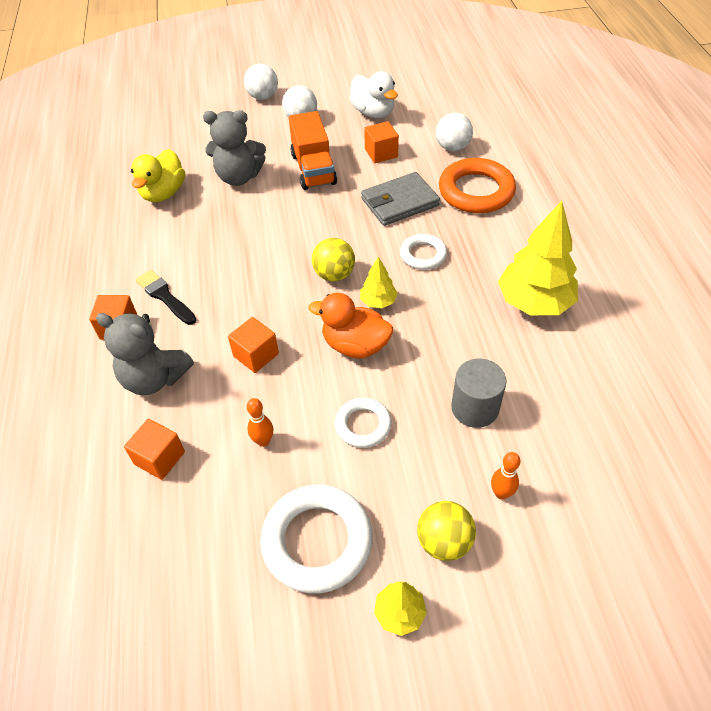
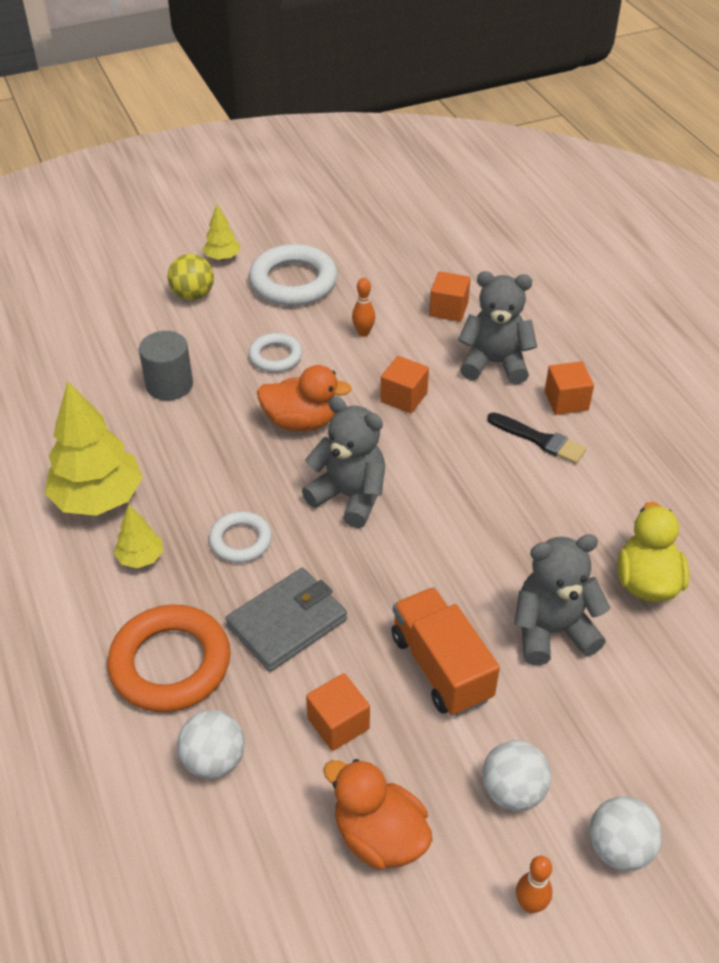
camera: 165 degrees right, 5 degrees down
yellow ball [312,238,355,282] -> grey teddy bear [302,397,385,528]
white duck [349,72,398,118] -> orange duck [323,759,432,870]
yellow tree [360,256,398,308] -> yellow tree moved to [114,504,163,568]
orange bowling pin [491,452,520,500] -> orange bowling pin moved to [516,856,552,913]

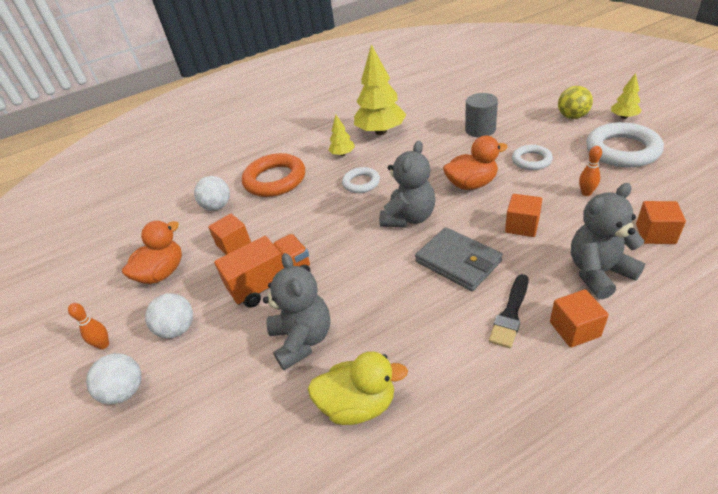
camera: 90 degrees right, 5 degrees down
grey wallet [226,568,347,672] -> grey wallet moved to [415,227,503,291]
orange duck [257,365,352,431] -> orange duck turned 105 degrees counterclockwise [443,136,508,190]
grey teddy bear [458,271,537,384] -> grey teddy bear turned 120 degrees counterclockwise [571,183,645,299]

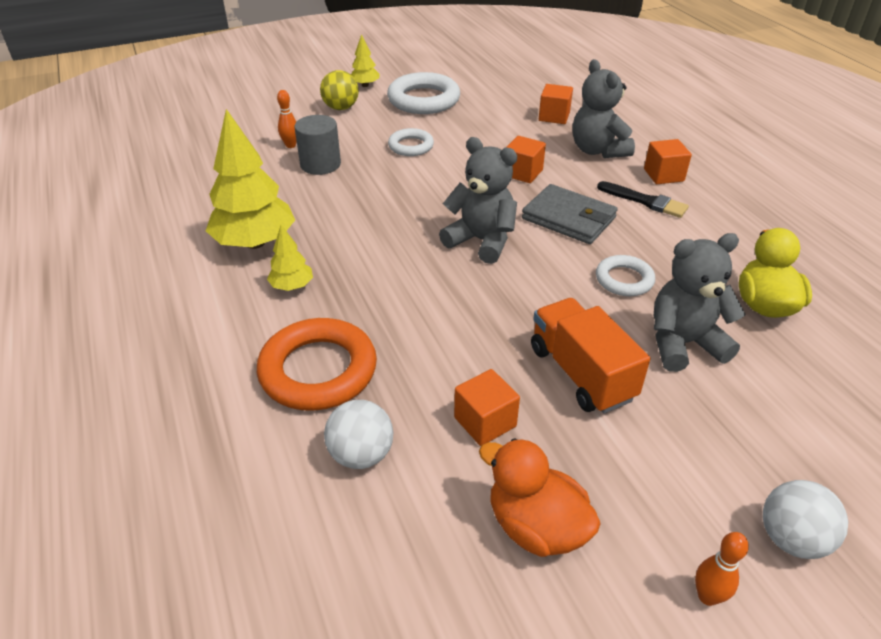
camera: 90 degrees left, 0 degrees up
white ball [145,293,193,339] -> none
white ring [342,167,380,193] -> white ring moved to [596,255,655,296]
grey wallet [415,227,503,291] -> grey wallet turned 75 degrees clockwise [522,184,618,244]
orange duck [443,136,508,190] -> none
orange bowling pin [579,146,602,196] -> orange bowling pin moved to [277,90,297,148]

